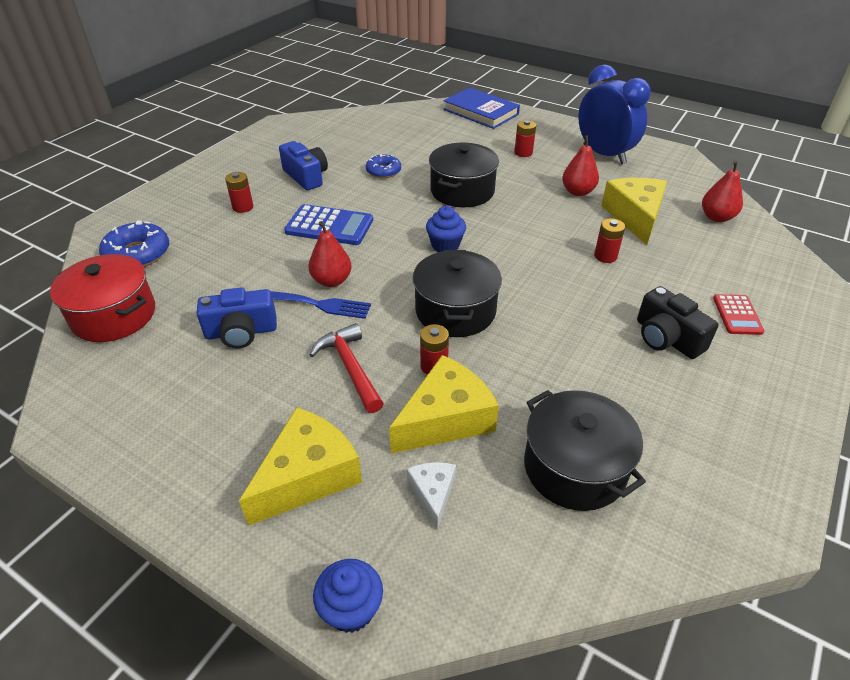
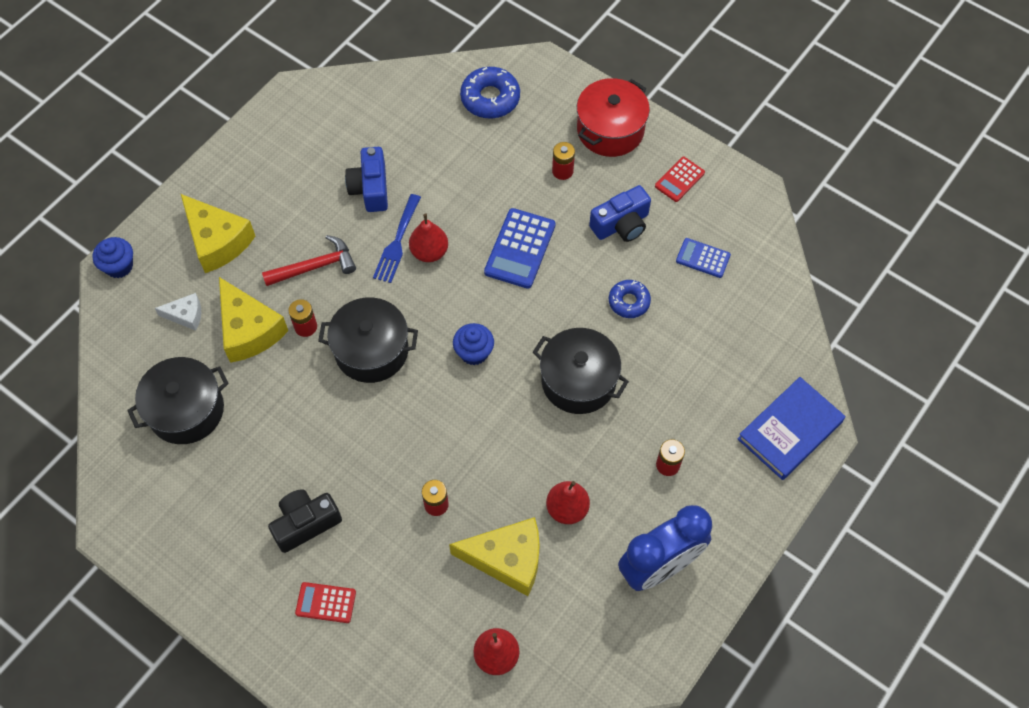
camera: 95 degrees right, 20 degrees up
red pot [50,254,155,342] -> red pot moved to [577,78,650,157]
none -> red calculator [655,157,705,202]
none -> blue calculator [676,238,731,278]

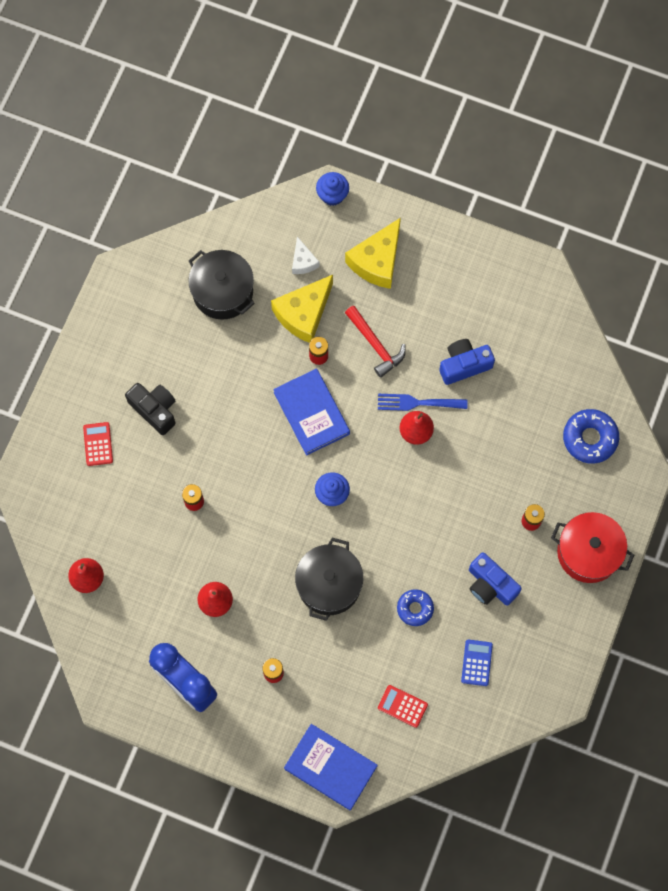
camera: 75 degrees right, 10 degrees up
black pot [318,297,418,383] -> blue book [273,369,350,456]
yellow cheese [449,517,540,596] -> none
blue calculator [484,208,556,289] -> none
red calculator [655,157,705,202] -> red calculator moved to [378,685,428,728]

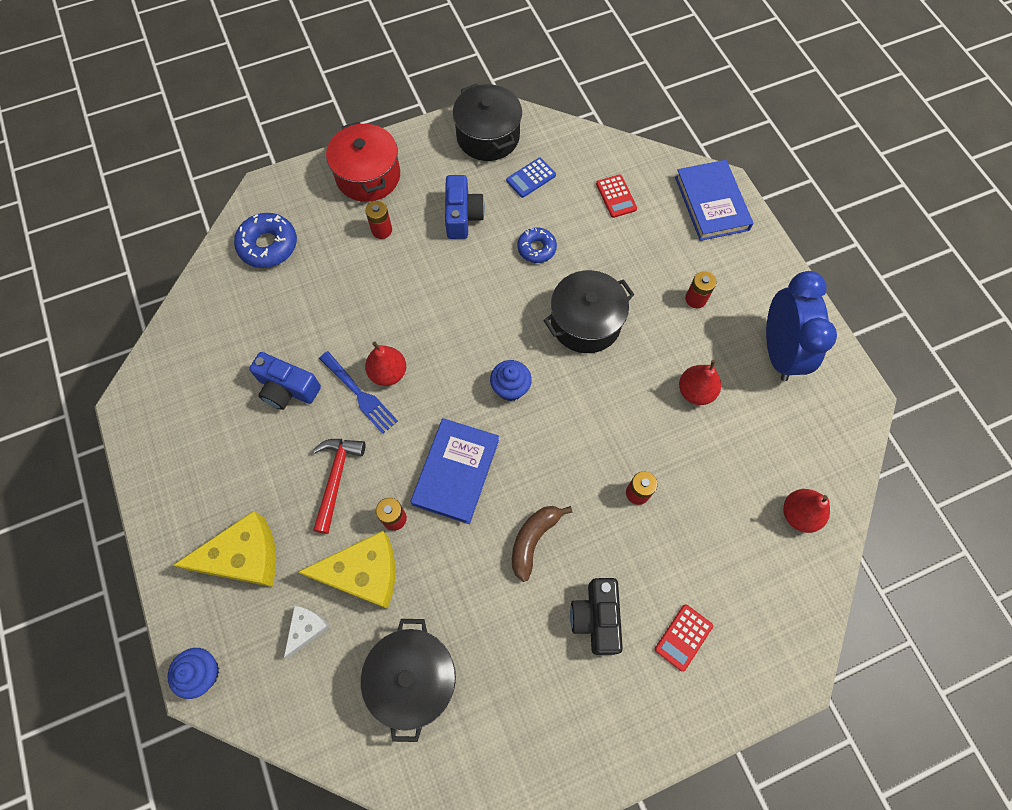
camera: 135 degrees left, 5 degrees down
none -> black pot [453,83,522,161]
none -> brown banana [512,506,572,582]

